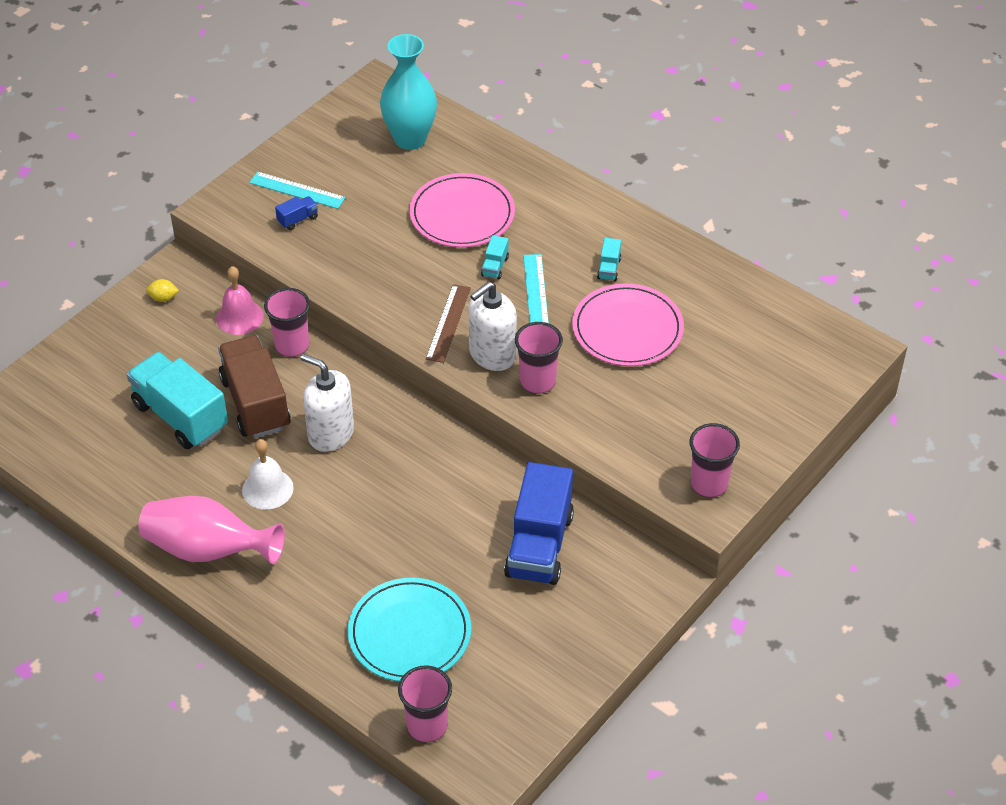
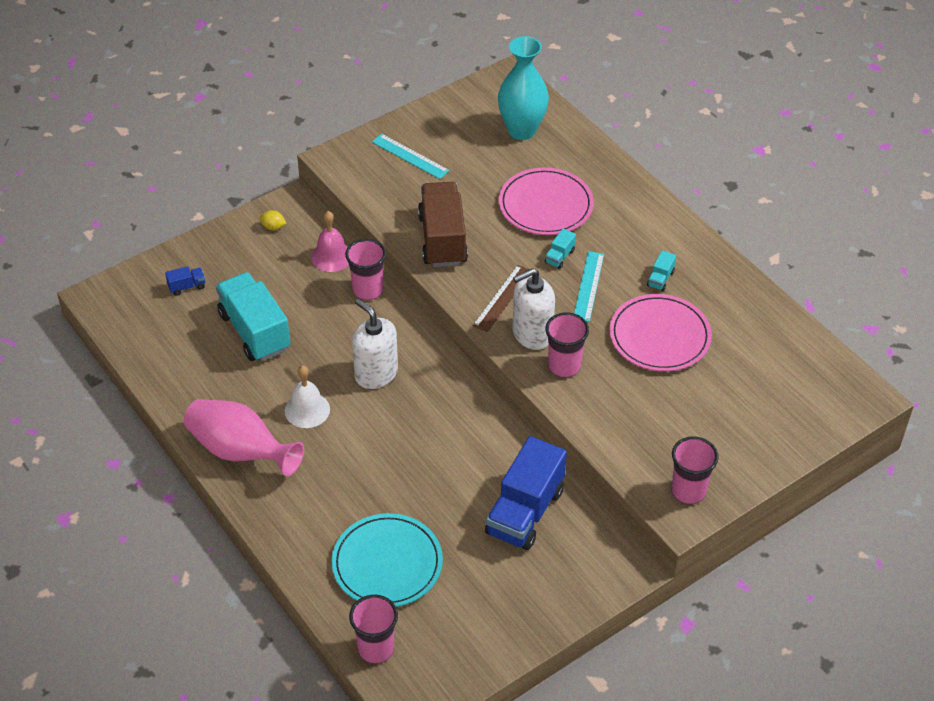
camera: 15 degrees right, 0 degrees up
brown truck [218,335,291,438] -> brown truck moved to [418,182,468,267]
blue truck [275,196,318,230] -> blue truck moved to [165,266,205,296]

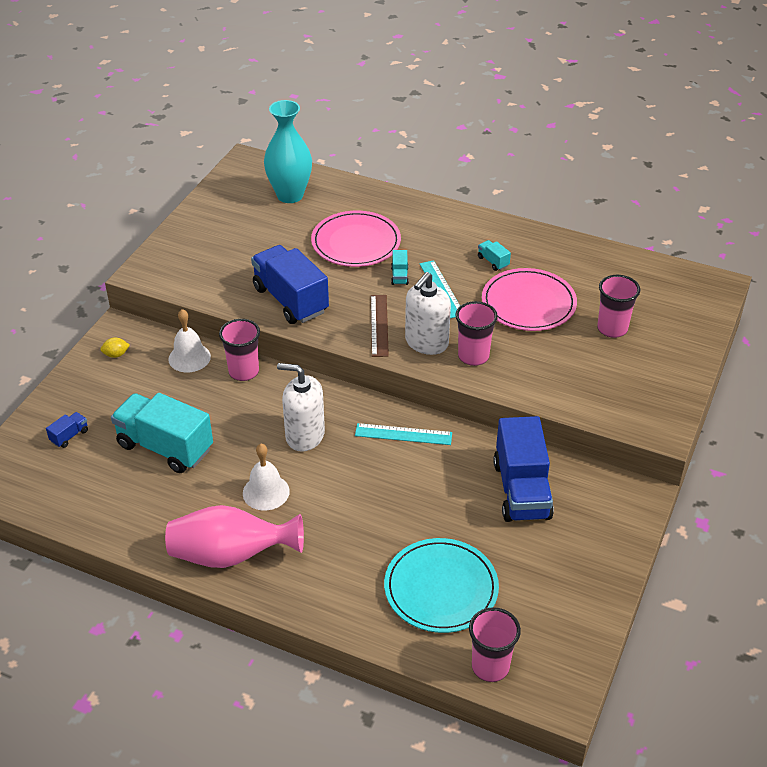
camera: 30 degrees left, 5 degrees down
pink bell [311,211,349,272] -> white bell [168,309,211,372]
turquoise ruler [372,134,449,179] -> turquoise ruler moved to [355,423,452,445]
brown truck [418,182,468,267] -> blue truck [251,245,329,324]
turquoise truck [647,250,676,291] -> turquoise truck turned 150 degrees clockwise [478,240,511,271]
pink cup [671,436,719,504] -> pink cup moved to [597,275,640,338]

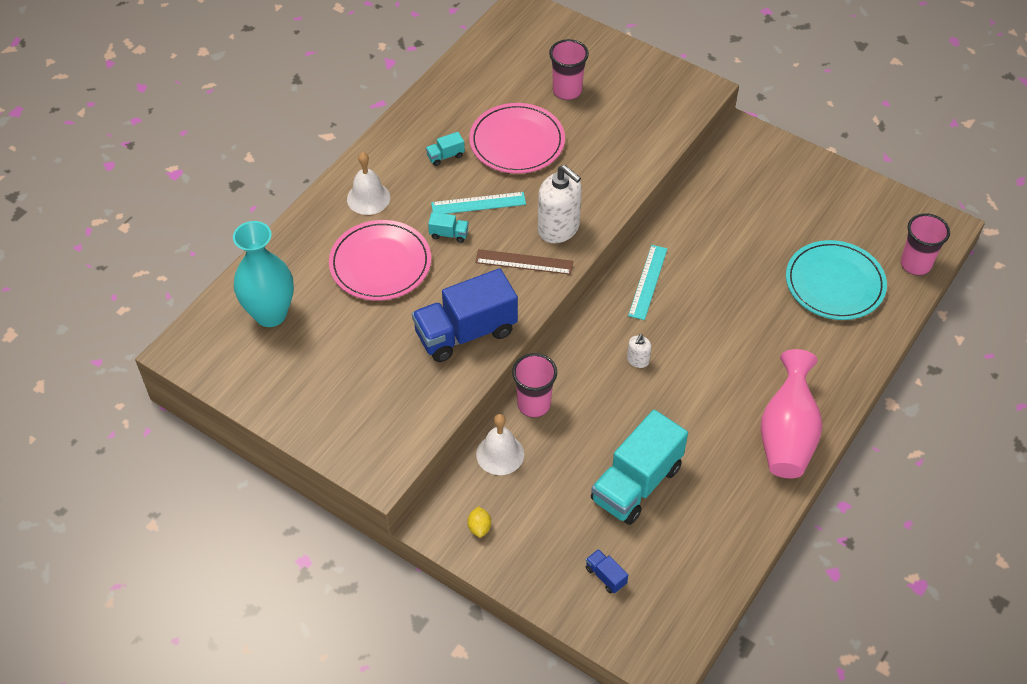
camera: 80 degrees left, 10 degrees up
white bell [243,444,290,510] -> white bell moved to [347,152,390,215]
white soap dispenser [277,363,325,452] -> white soap dispenser [627,334,651,368], size x0.48
pink cup [455,301,498,366] -> none
blue truck [493,416,554,522] -> none

